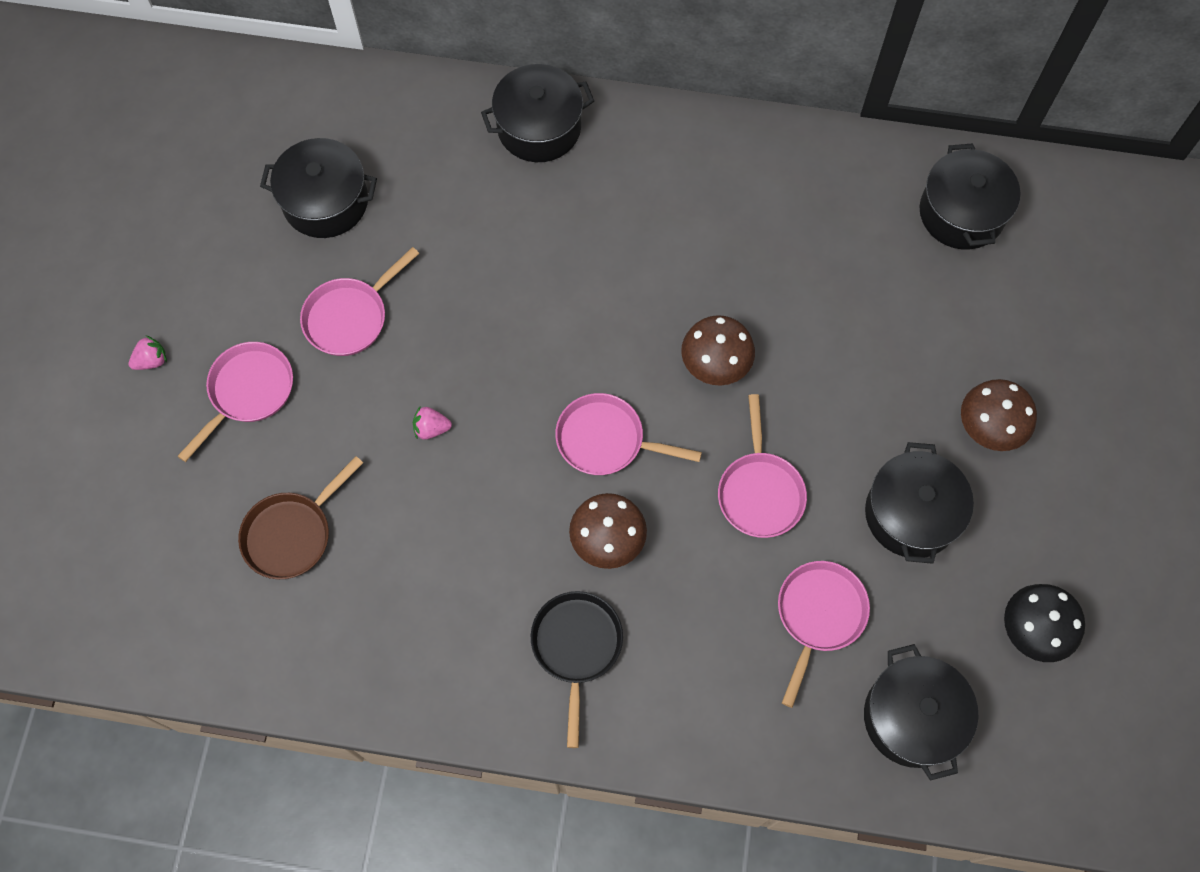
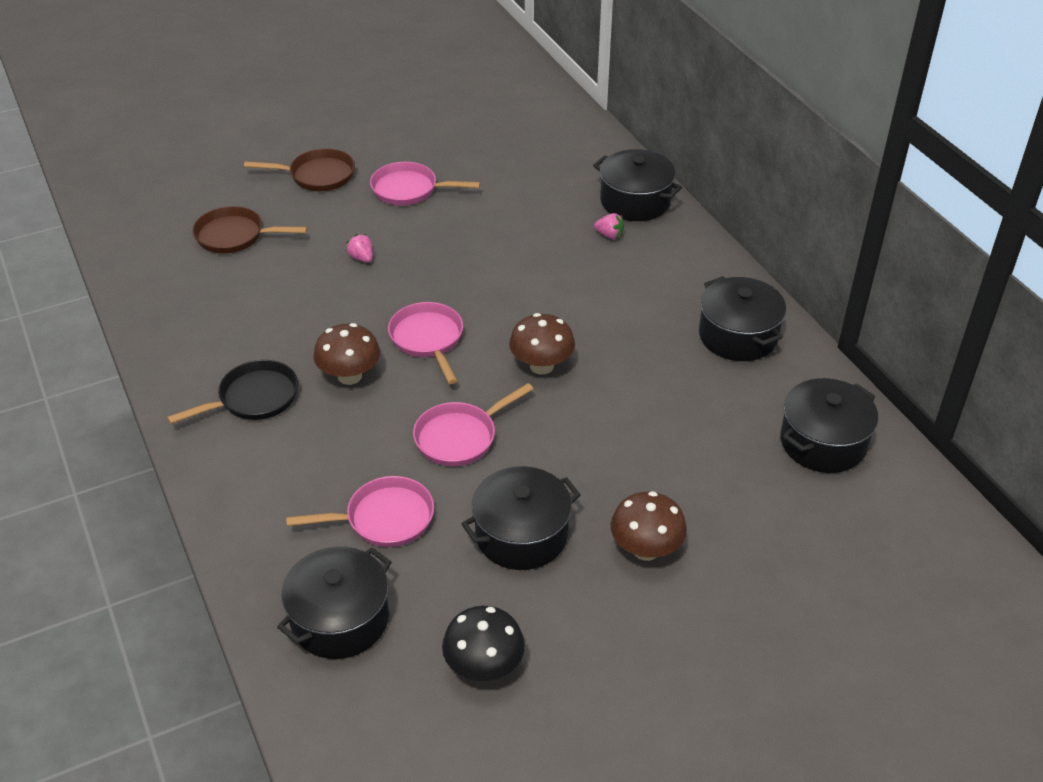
camera: 55 degrees right, 25 degrees down
pink strawberry [129,336,167,370] -> pink strawberry moved to [594,213,624,239]
pink pan [178,342,293,462] -> brown pan [244,148,355,191]
black pot [260,138,377,238] -> black pot moved to [699,276,786,361]

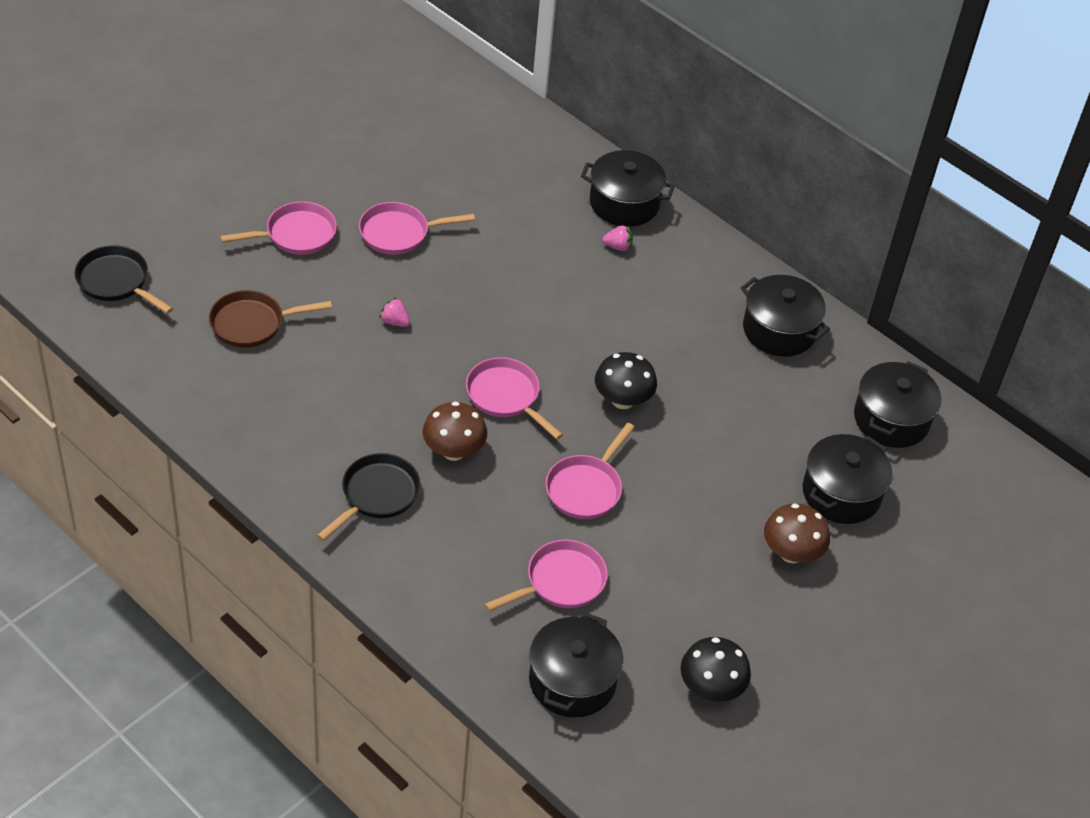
camera: 25 degrees left, 5 degrees up
brown pan [244,148,355,191] -> pink pan [220,202,337,255]
black pot [461,466,581,570] -> black pot moved to [803,434,892,524]
brown mushroom [509,313,575,375] -> black mushroom [595,352,657,409]
none -> black pan [75,245,173,314]

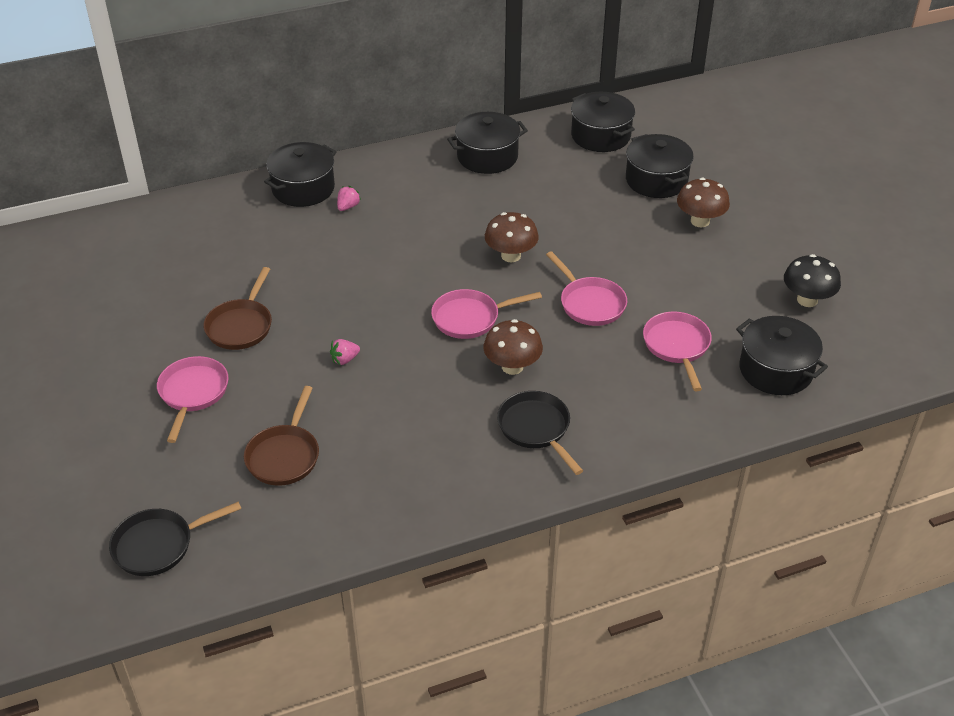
camera: 60 degrees left, 5 degrees down
pink pan [359,202,475,255] -> brown pan [203,267,272,350]
black mushroom [595,352,657,409] -> brown mushroom [485,212,539,262]

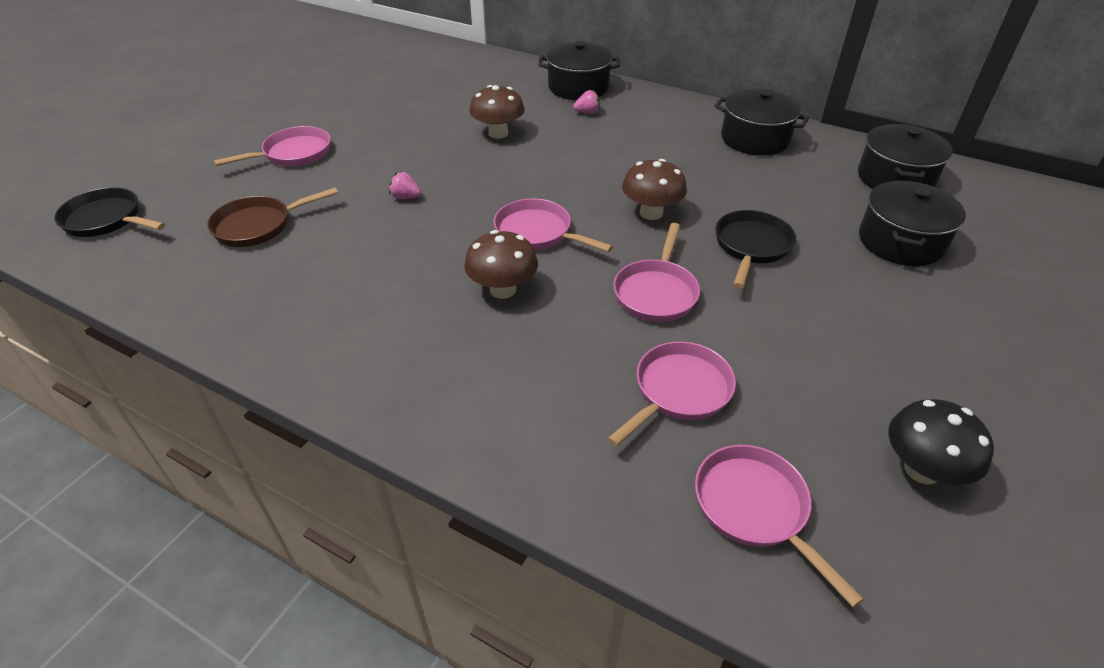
camera: 50 degrees right, 0 degrees up
brown pan [203,267,272,350] -> none
black pan [497,391,583,475] -> black pan moved to [715,210,796,288]
brown mushroom [677,177,730,227] -> brown mushroom moved to [469,85,525,139]
black pot [736,316,828,395] -> pink pan [695,445,864,607]

